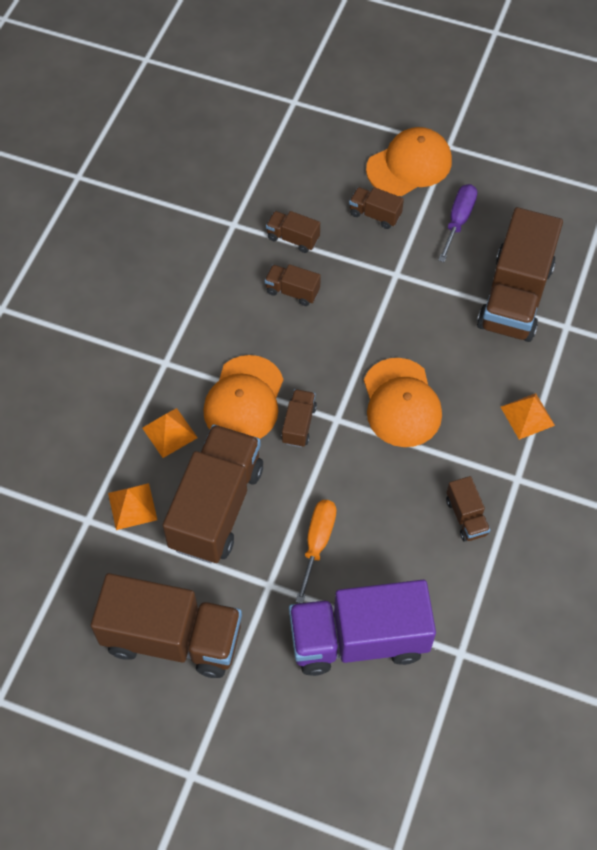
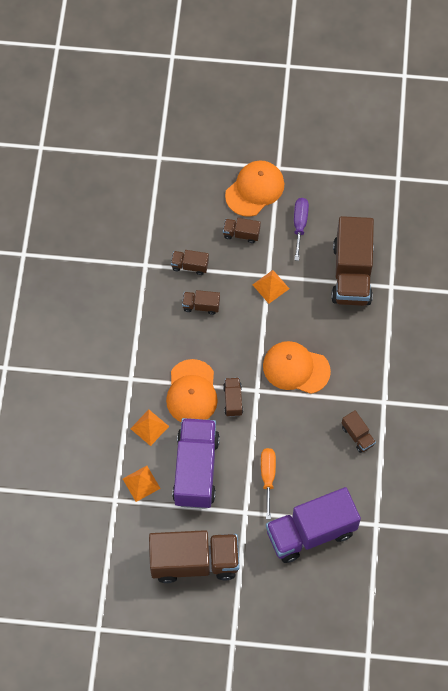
camera: 15 degrees left, 5 degrees up
brown truck [162,424,263,563] -> purple truck [172,418,220,509]
orange cap [364,358,442,447] -> orange cap turned 135 degrees clockwise [263,341,331,394]
orange pyramid [501,393,555,440] -> orange pyramid moved to [252,270,289,304]

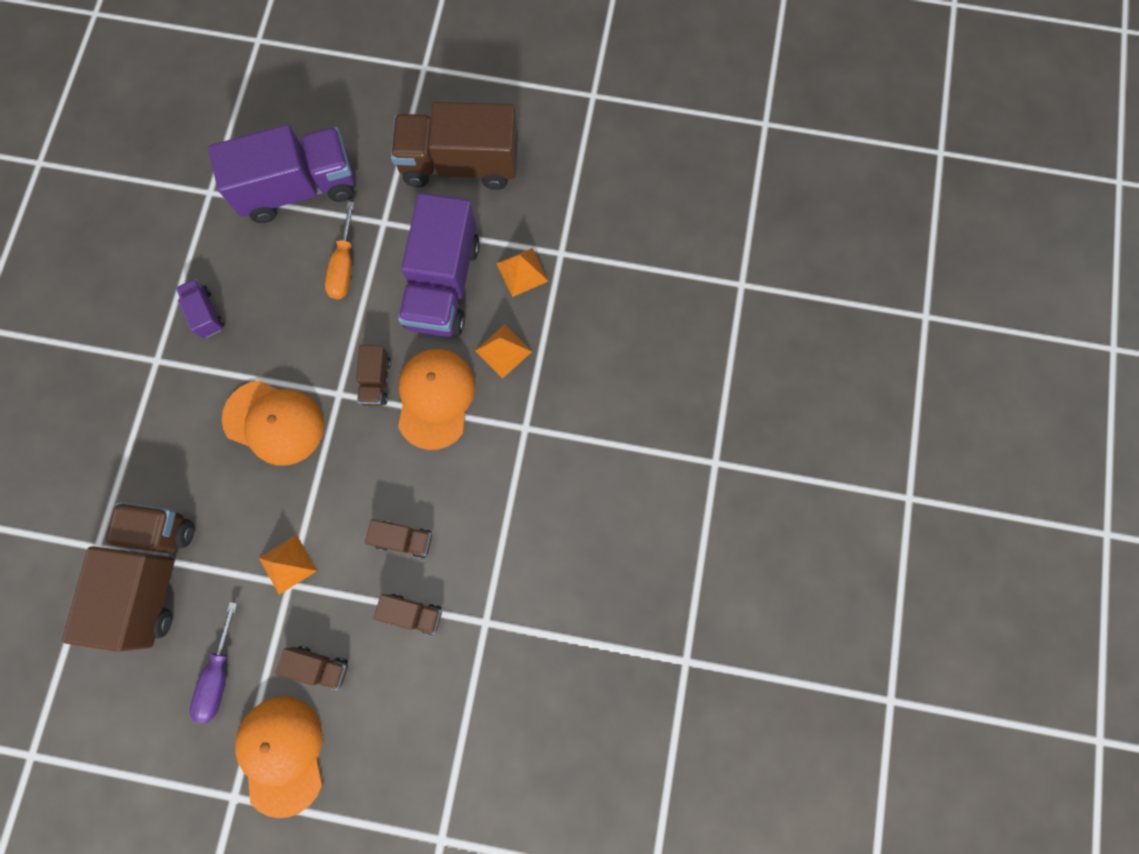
camera: 175 degrees left, 10 degrees up
orange cap [225,160,284,217] -> orange cap turned 120 degrees clockwise [235,696,323,818]
brown truck [342,410,376,453] -> purple truck [176,279,225,338]

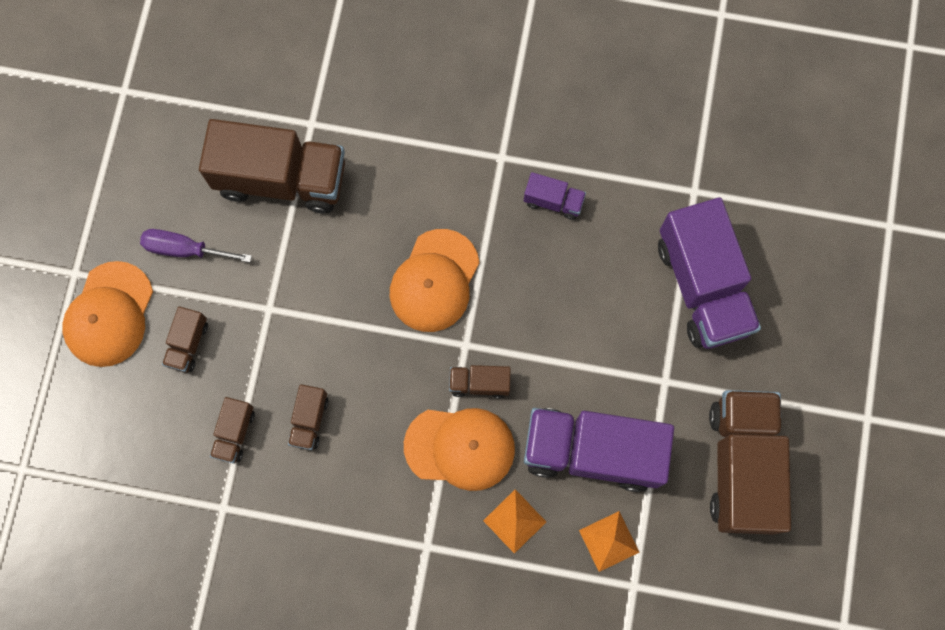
camera: 90 degrees right, 0 degrees up
purple truck [176,279,225,338] -> purple truck turned 45 degrees clockwise [524,172,586,220]
orange cap [235,696,323,818] -> orange cap turned 120 degrees clockwise [62,261,153,367]
orange pyramid [259,534,317,595] -> none
orange screwdriver [325,201,355,299] -> none

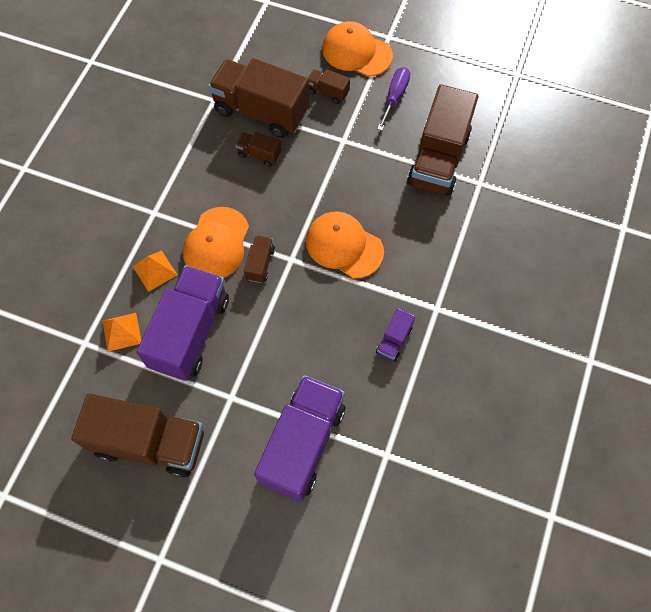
camera: 100 degrees right, 10 degrees down
brown truck [210,397,255,463] -> brown truck [208,58,310,138], size x2.24
purple truck [658,198,761,349] -> purple truck turned 120 degrees clockwise [254,375,345,502]

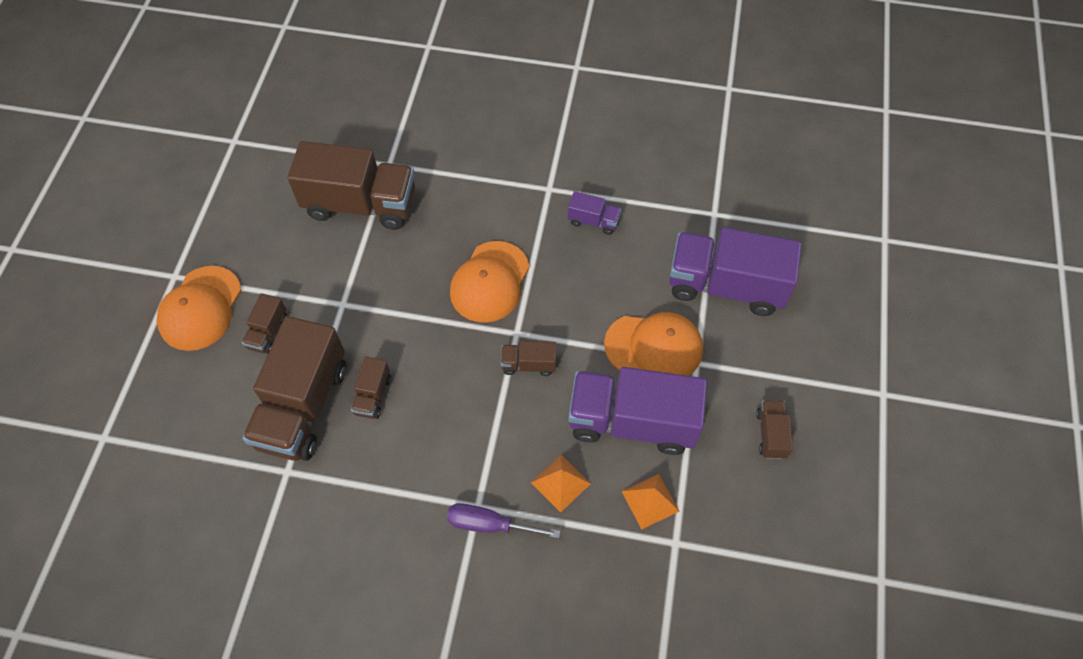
camera: 100 degrees left, 5 degrees down
brown truck [71,394,204,478] -> brown truck [756,400,793,459], size x0.45
orange cap [183,207,249,278] -> orange cap moved to [604,312,703,376]
purple screwdriver [377,67,410,131] -> purple screwdriver moved to [447,503,560,538]

